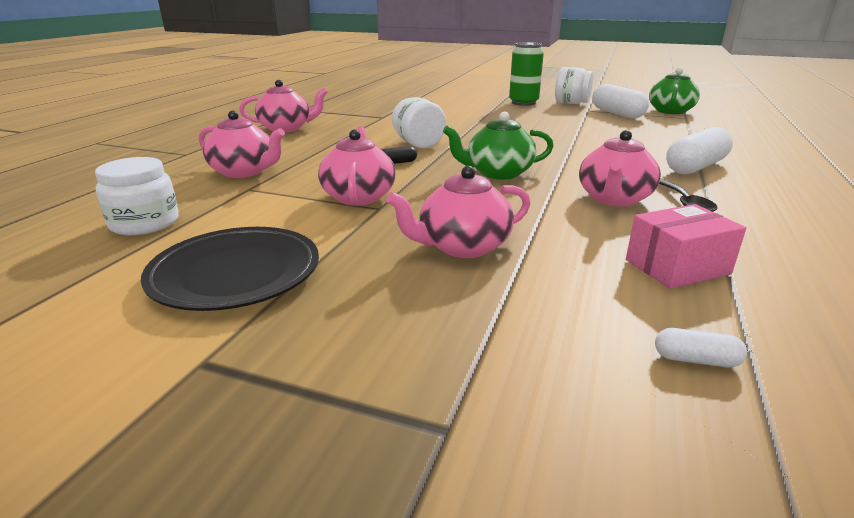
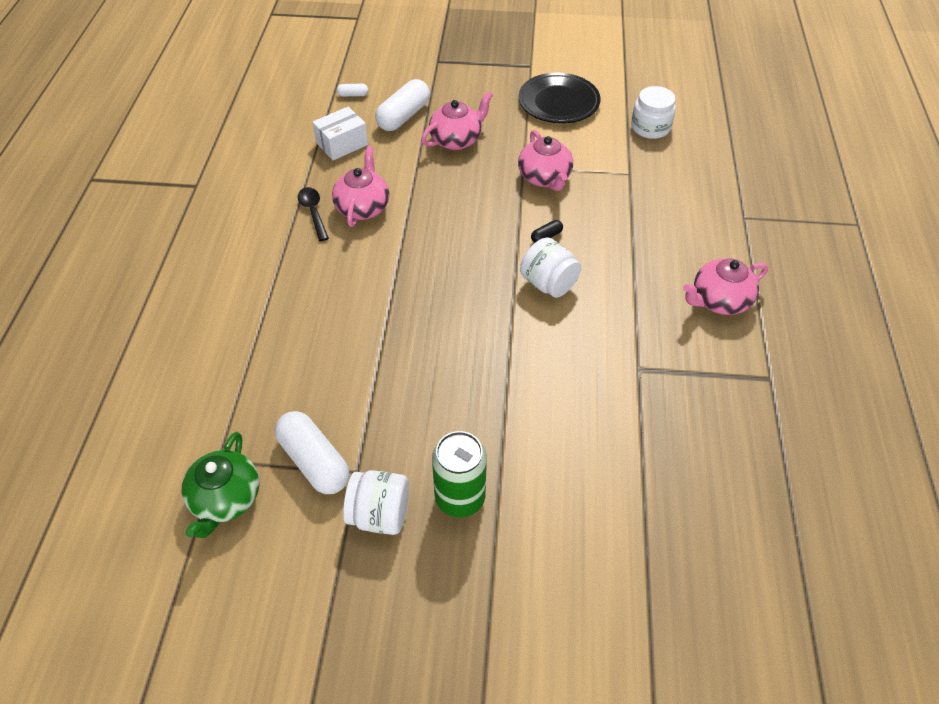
camera: 165 degrees right, 25 degrees up
pink teapot [199,110,285,178] -> none
green teapot [443,112,553,180] -> none
pink box [626,204,746,289] -> white box [312,107,368,160]
white capsule [666,127,733,174] -> white capsule moved to [375,79,430,131]

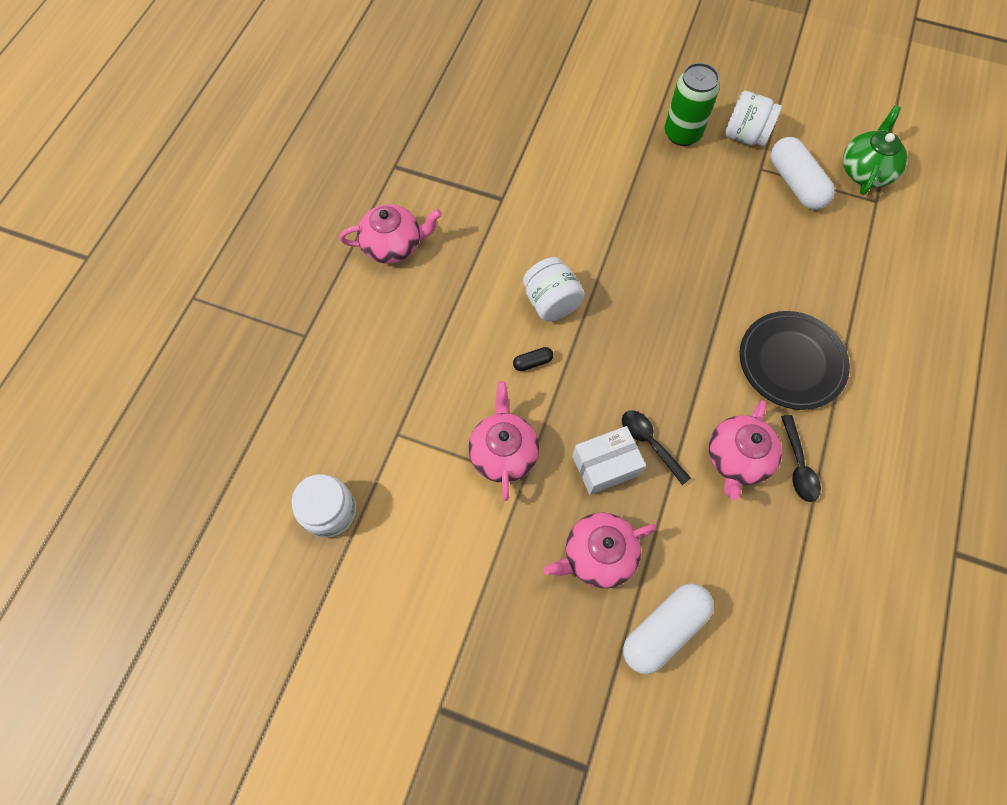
camera: 165 degrees left, 15 degrees up
white box [312,107,368,160] -> white box moved to [572,426,646,495]
white capsule [337,84,368,97] -> none
black plate [519,73,601,124] -> black plate moved to [740,311,850,410]
none -> black spoon [622,410,691,485]

